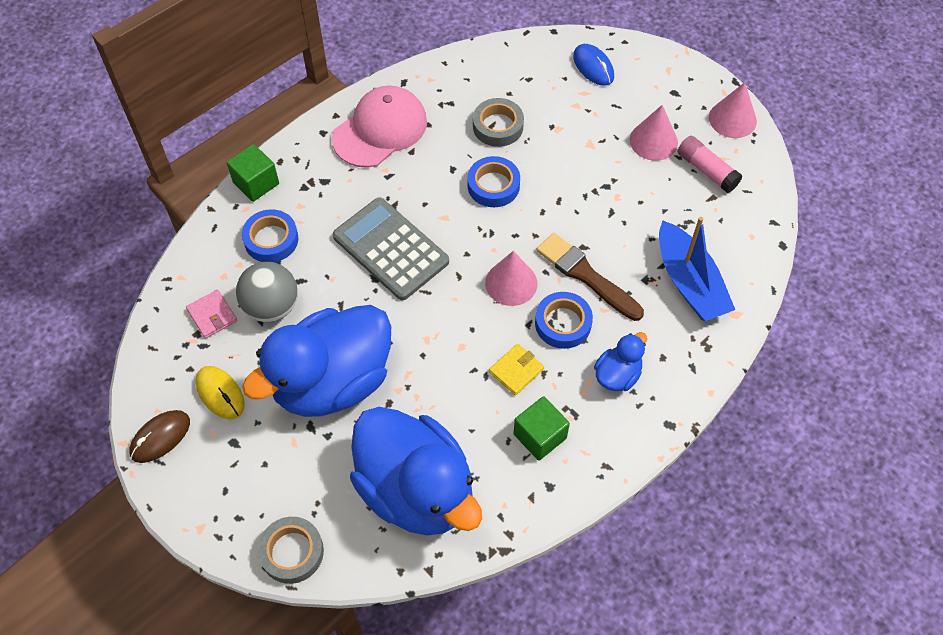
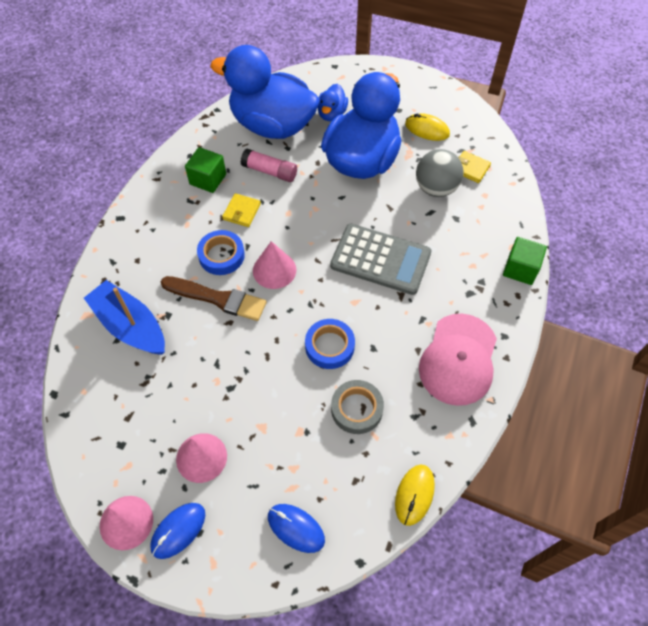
camera: 155 degrees right, 0 degrees up
brown mouse [129,410,190,463] -> none
pink wallet [186,290,237,339] -> yellow wallet [458,151,491,183]
blue tape [242,209,298,262] -> none
grey tape [258,517,324,584] -> none
blue duck [594,332,647,391] -> blue duck moved to [317,84,348,121]
pink glue stick [678,136,743,193] -> pink glue stick moved to [241,148,297,182]
none -> blue mouse [150,503,205,559]
none -> yellow mouse [395,464,435,526]

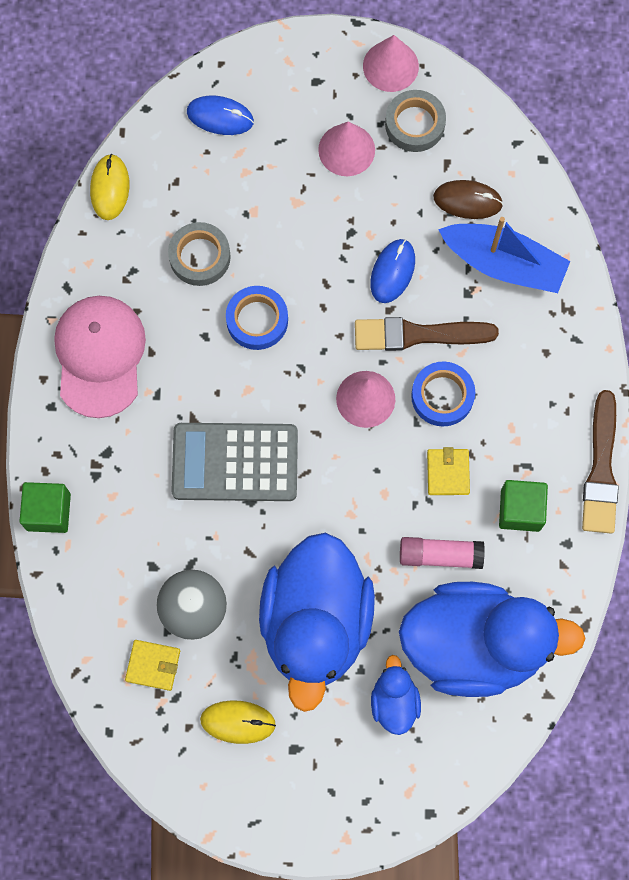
camera: 160 degrees right, 15 degrees up
blue mouse [150,503,205,559] -> blue mouse moved to [370,239,415,303]
none -> grey tape [385,90,446,152]
none -> brown mouse [433,180,503,219]
none -> brown brush [582,390,619,534]

